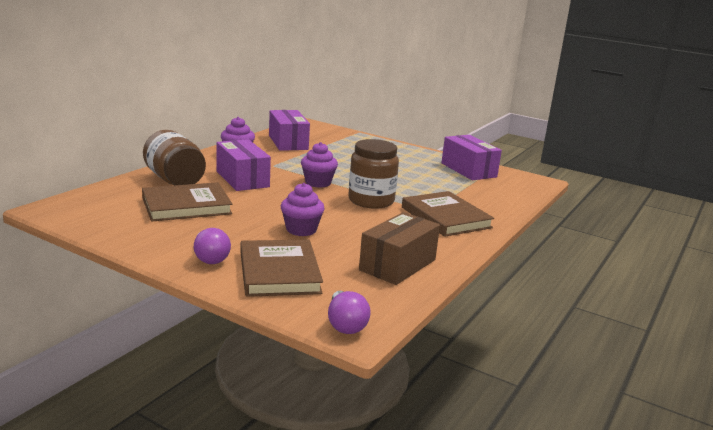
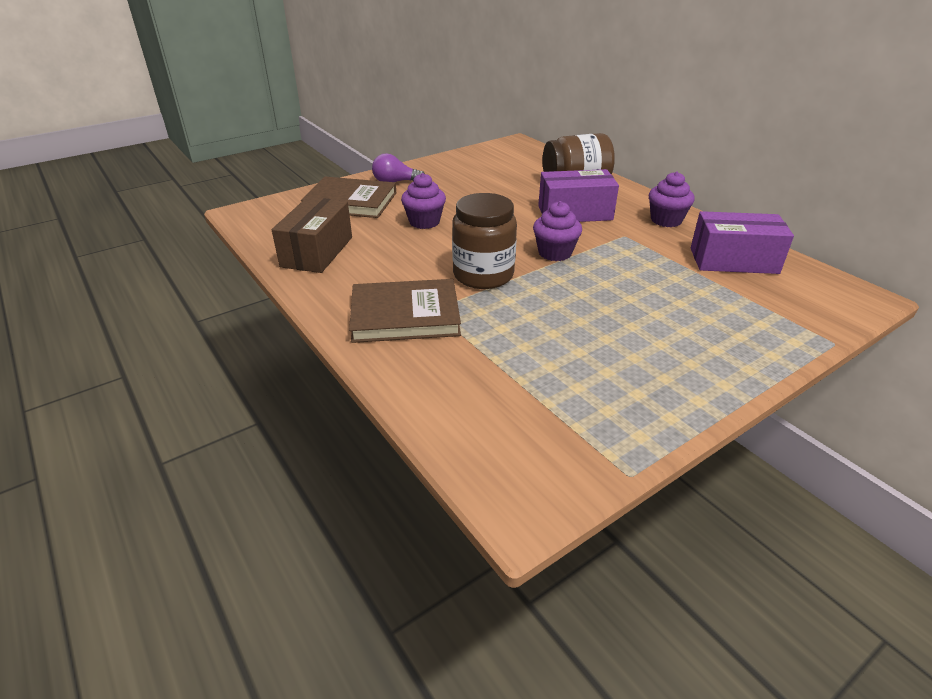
camera: 115 degrees right, 15 degrees up
brown book [142,182,232,222] -> none
purple light bulb [328,291,371,334] -> none
brown box [359,212,440,285] -> brown box turned 45 degrees clockwise [272,197,352,273]
purple box [441,135,502,180] -> none

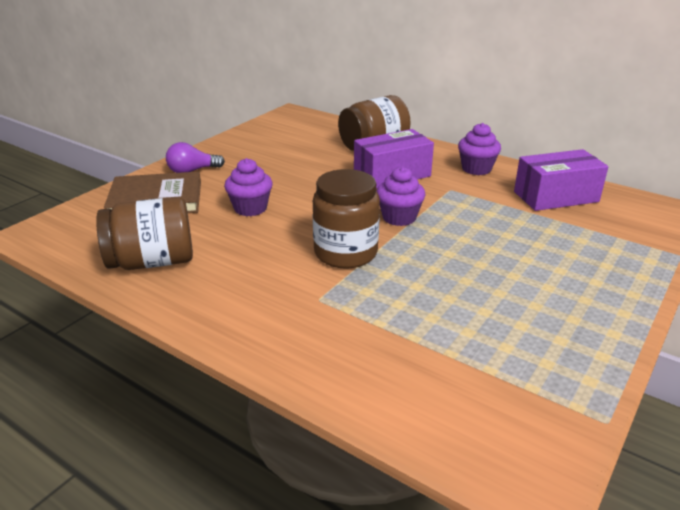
camera: 20 degrees left, 5 degrees down
brown box [272,197,352,273] -> brown jar [96,197,193,270]
brown book [349,279,461,343] -> none

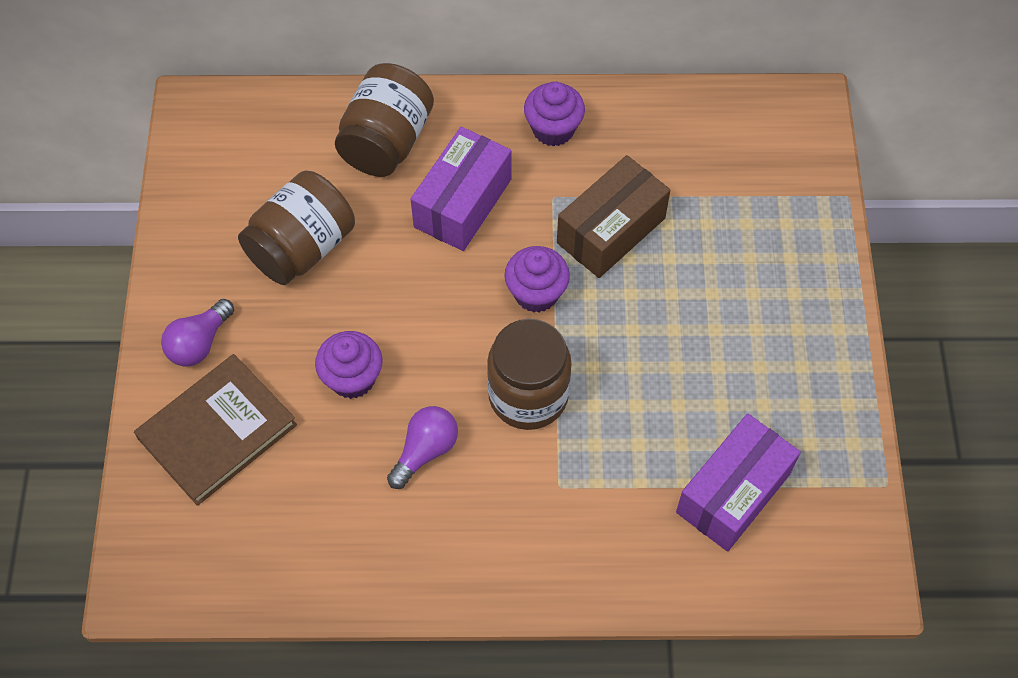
camera: 35 degrees left, 30 degrees up
brown jar [96,197,193,270] -> brown jar moved to [238,170,355,285]
purple box [514,149,608,211] -> purple box moved to [676,414,801,552]
none -> purple light bulb [387,406,458,489]
none -> brown box [557,155,670,278]

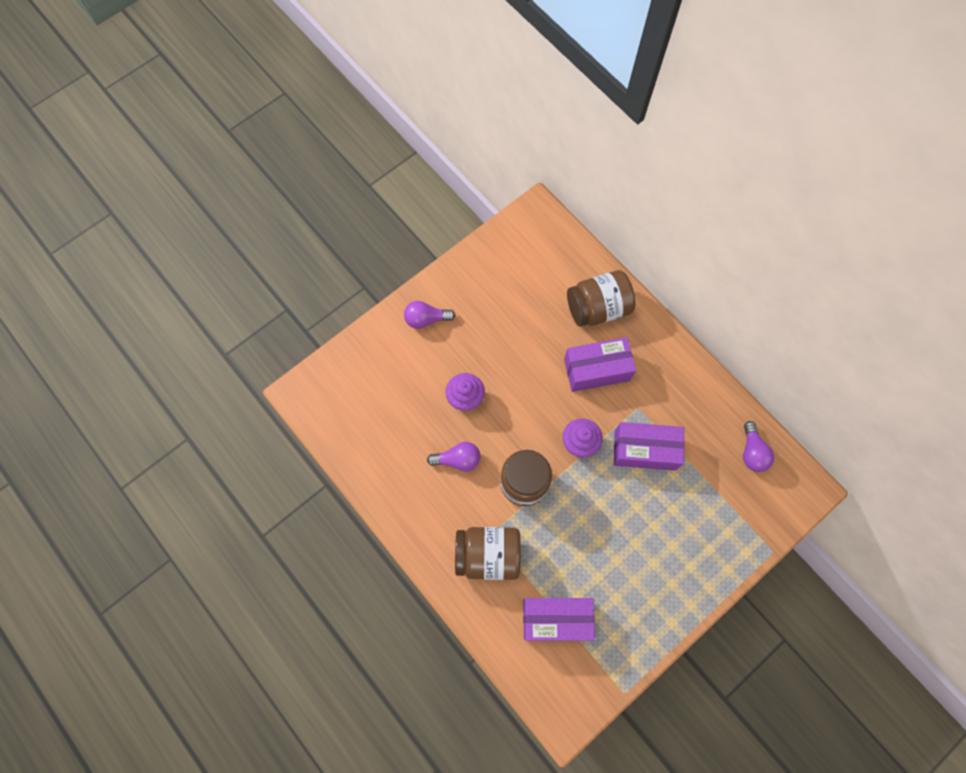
camera: 50 degrees right, 10 degrees up
brown book [134,354,297,506] -> none
brown jar [238,170,355,285] -> brown jar moved to [455,527,521,580]
purple cupcake [524,82,585,147] -> none
brown box [557,155,670,278] -> purple box [614,422,685,471]
none -> purple light bulb [743,421,774,472]

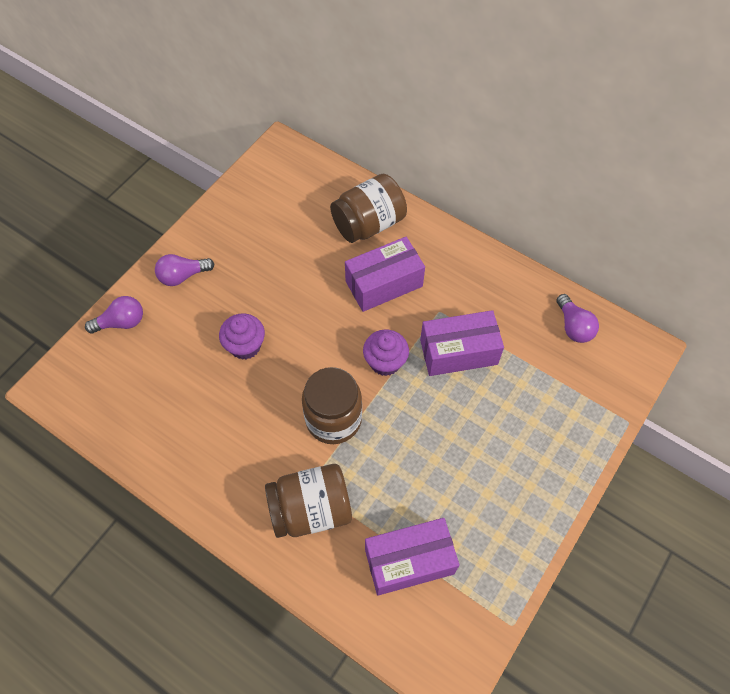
camera: 15 degrees left, 10 degrees down
purple light bulb [427,442,481,471] -> purple light bulb moved to [85,296,143,334]

